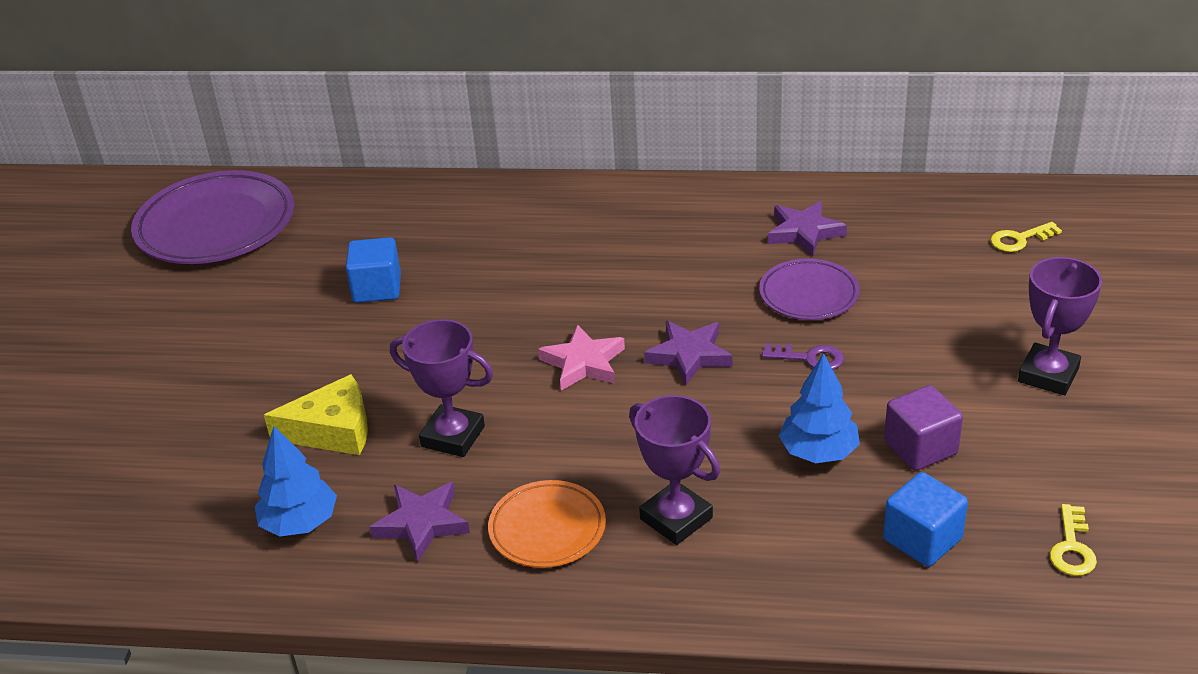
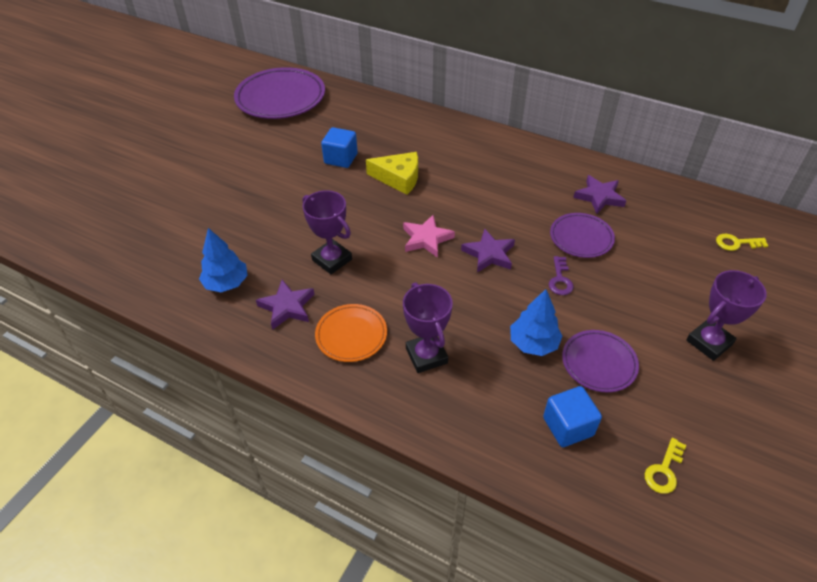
camera: 20 degrees right, 10 degrees up
yellow cheese [264,374,368,455] -> yellow cheese moved to [366,152,418,195]
purple key [762,344,844,370] -> purple key turned 60 degrees clockwise [549,256,574,295]
purple cube [884,385,963,471] -> purple plate [562,330,639,393]

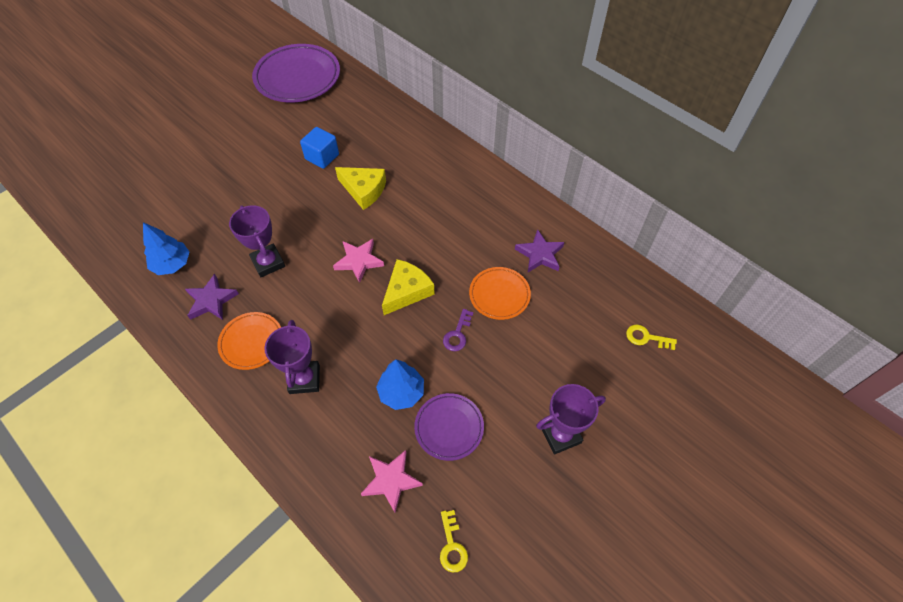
camera: 15 degrees right, 10 degrees up
purple star [461,229,515,273] -> yellow cheese [382,259,434,315]
blue cube [543,386,602,447] -> pink star [361,450,423,513]
purple plate [550,213,615,258] -> orange plate [469,267,531,320]
yellow key [645,438,686,494] -> yellow key turned 60 degrees counterclockwise [440,510,468,573]

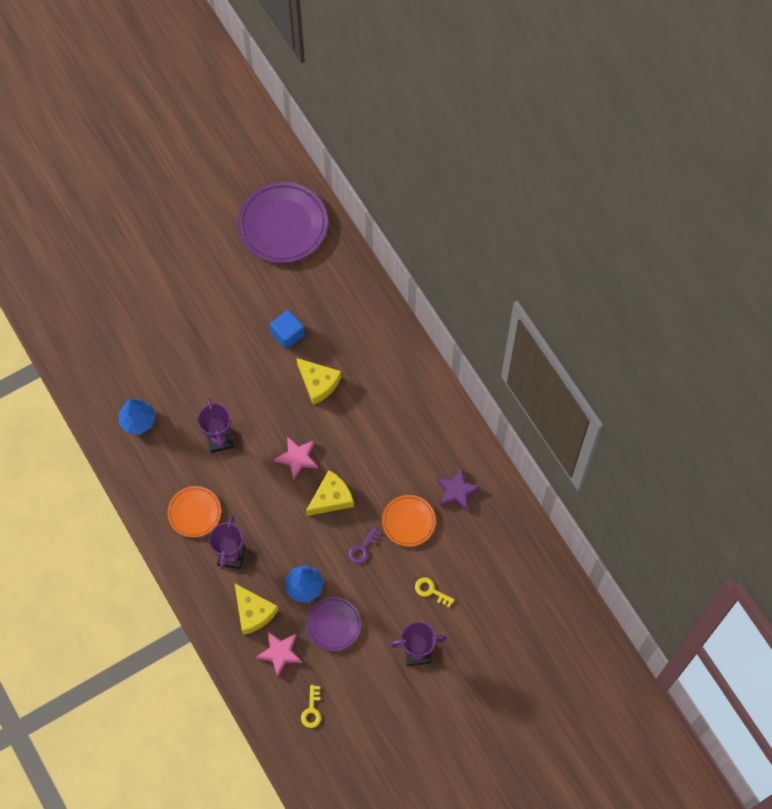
camera: 15 degrees right, 10 degrees up
purple star [185,274,239,320] -> none
yellow key [626,325,677,350] -> yellow key moved to [415,577,455,607]
none -> yellow cheese [235,584,278,635]

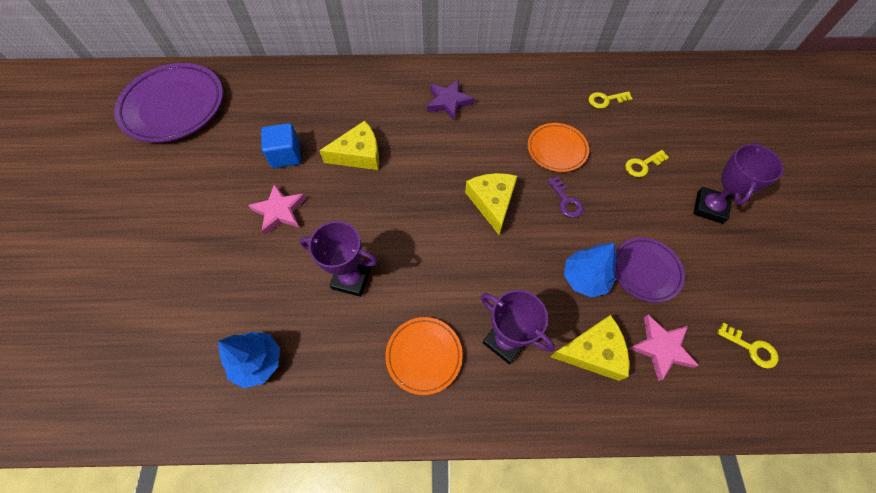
camera: 60 degrees left, 5 degrees down
pink star [274,436,318,480] -> pink star moved to [248,183,306,235]
purple star [436,467,481,511] -> purple star moved to [427,79,474,121]
none -> yellow key [589,91,633,109]

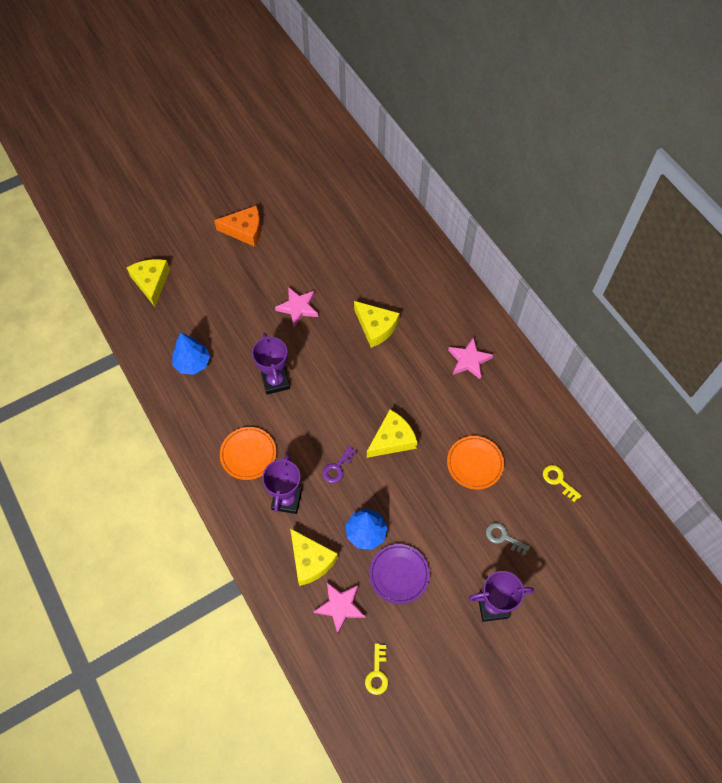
camera: 60 degrees right, 0 degrees up
purple plate [114,63,223,143] -> none
blue cube [261,123,301,168] -> none
purple star [427,79,474,121] -> pink star [448,337,493,380]
purple key [548,176,583,218] -> purple key moved to [323,446,357,483]
yellow key [625,150,669,177] -> grey key [486,523,530,556]
none -> yellow cheese [126,259,170,307]
none -> orange cheese [214,206,261,247]

